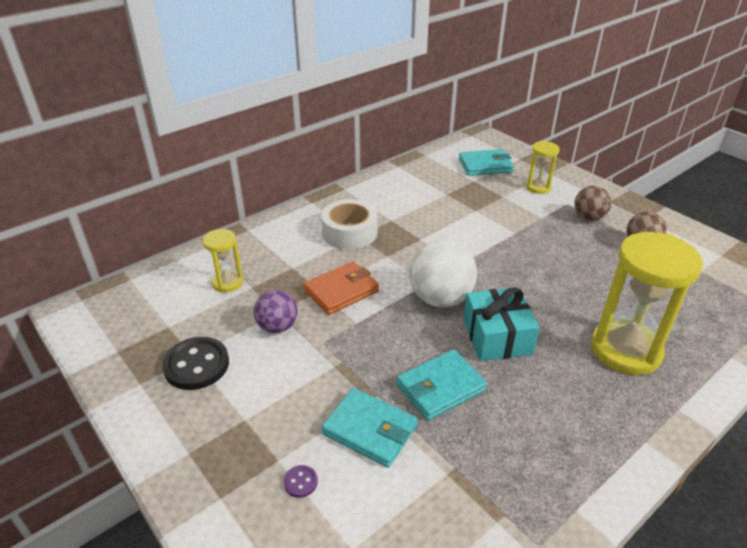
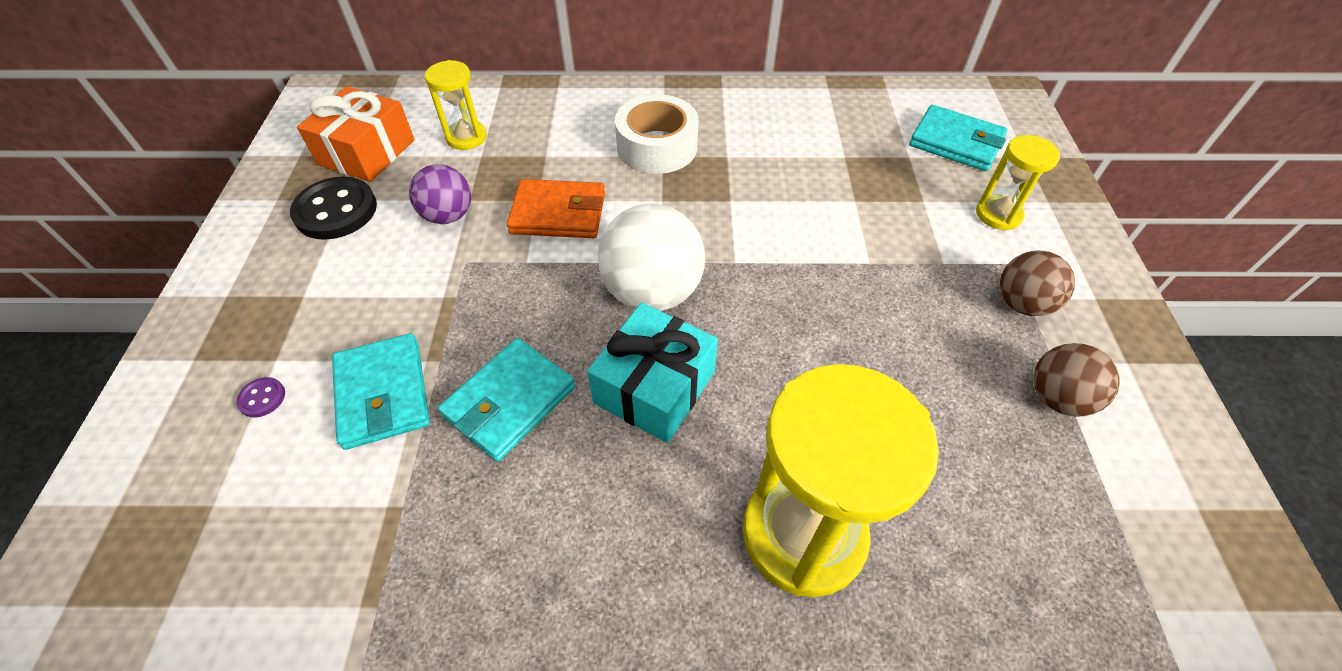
camera: 40 degrees right, 15 degrees up
turquoise wallet [396,349,487,421] -> turquoise wallet turned 60 degrees counterclockwise [438,338,575,462]
none -> orange gift [297,86,415,182]

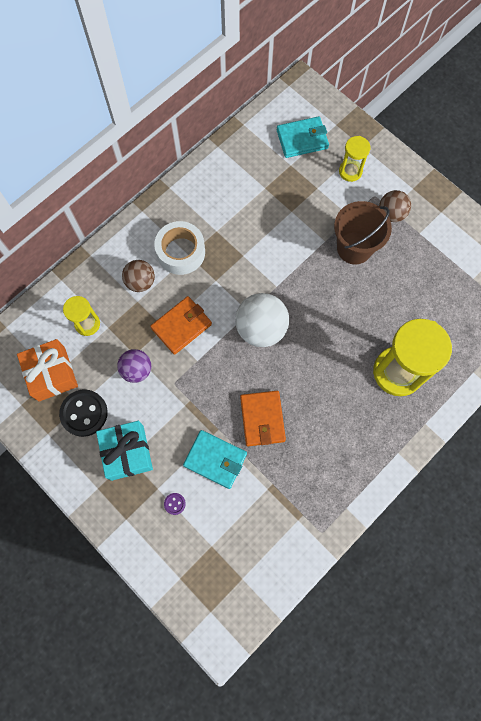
camera: 45 degrees left, 20 degrees up
turquoise wallet [438,338,575,462] -> orange wallet [240,391,286,446]
turquoise gift [587,303,718,443] -> turquoise gift moved to [96,421,153,481]
brown ball [1033,343,1120,417] -> brown ball moved to [122,260,155,292]
none -> brown bucket [334,201,392,264]

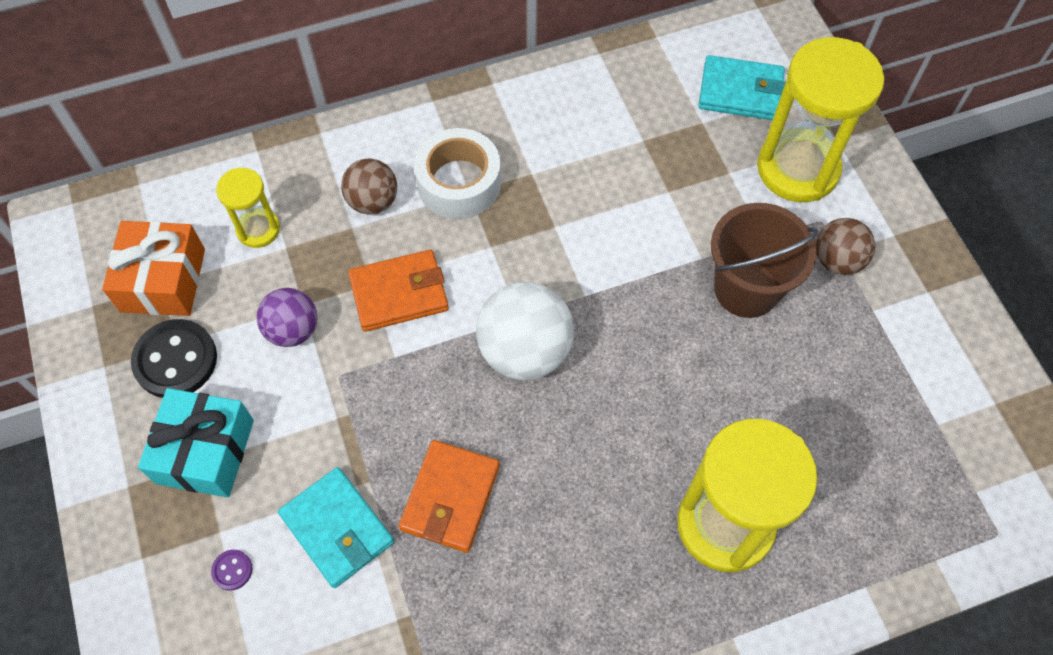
camera: 25 degrees right, 10 degrees down
yellow hourglass [339,136,371,182] -> yellow hourglass [757,37,884,202], size x1.95

